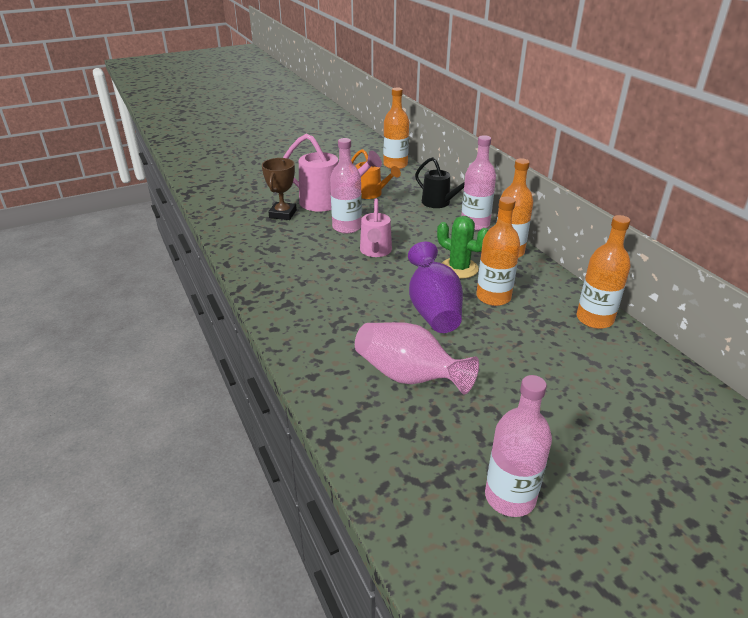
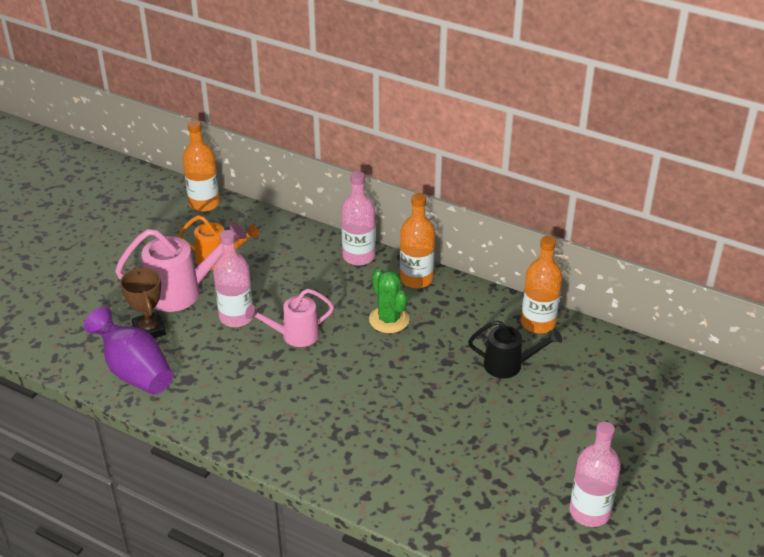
camera: 35 degrees left, 5 degrees up
pink vase [355,322,479,394] -> none
pink watering can [360,199,392,257] -> pink watering can turned 105 degrees clockwise [245,289,334,347]
purple vase [408,242,463,333] -> purple vase moved to [84,307,173,395]
black watering can [415,157,465,208] -> black watering can moved to [468,320,562,378]
green cactus [437,216,488,279] -> green cactus turned 60 degrees clockwise [369,269,410,333]
orange bottle [476,196,520,306] -> none

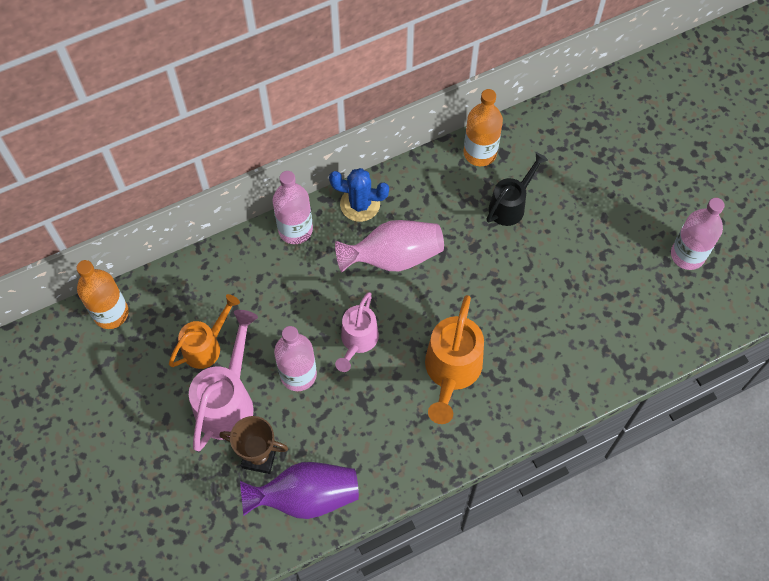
camera: 55 degrees left, 25 degrees up
green cactus [369,269,410,333] -> pink vase [335,220,444,272]
orange bottle [400,193,435,288] -> blue cactus [329,168,389,222]
none -> orange watering can [425,295,484,424]

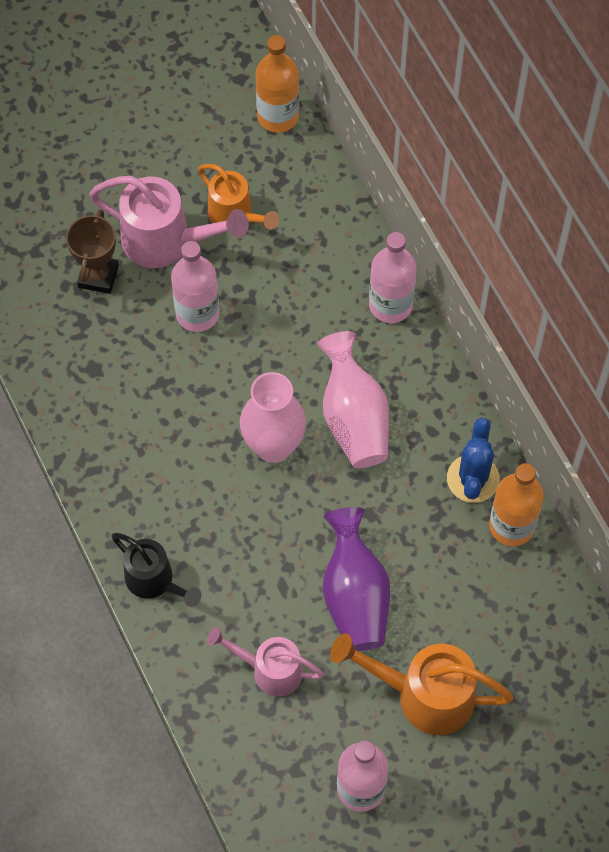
camera: 90 degrees right, 0 degrees up
purple vase [240,462,359,519] -> purple vase moved to [322,507,390,651]
blue cactus [329,168,389,222] -> blue cactus moved to [447,418,500,503]
pink watering can [335,292,379,372] -> pink watering can moved to [207,627,324,697]
orange watering can [425,295,484,424] -> orange watering can moved to [330,633,513,735]
black watering can [486,152,548,226] -> black watering can moved to [111,533,201,607]
none -> pink vase [240,372,306,463]

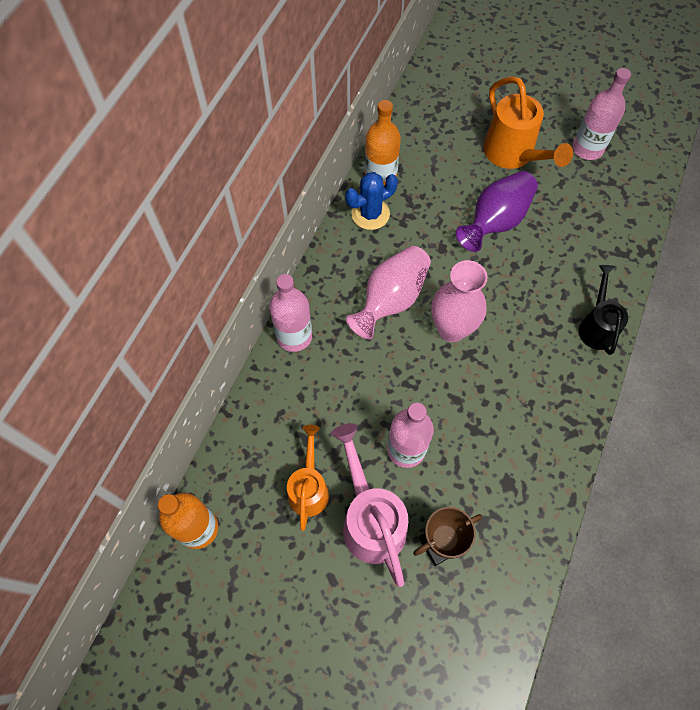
camera: 130 degrees left, 0 degrees up
pink watering can [207,627,324,697] -> none

